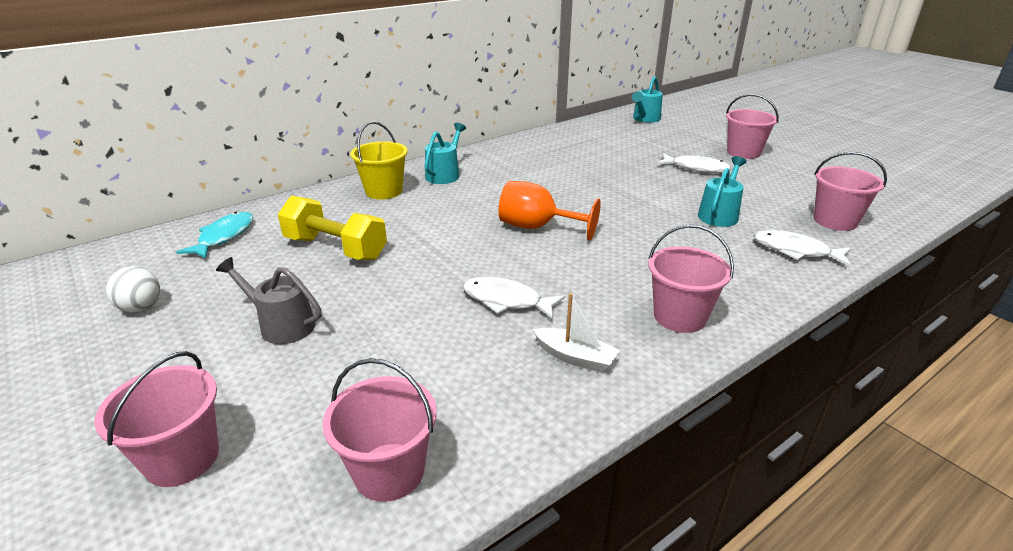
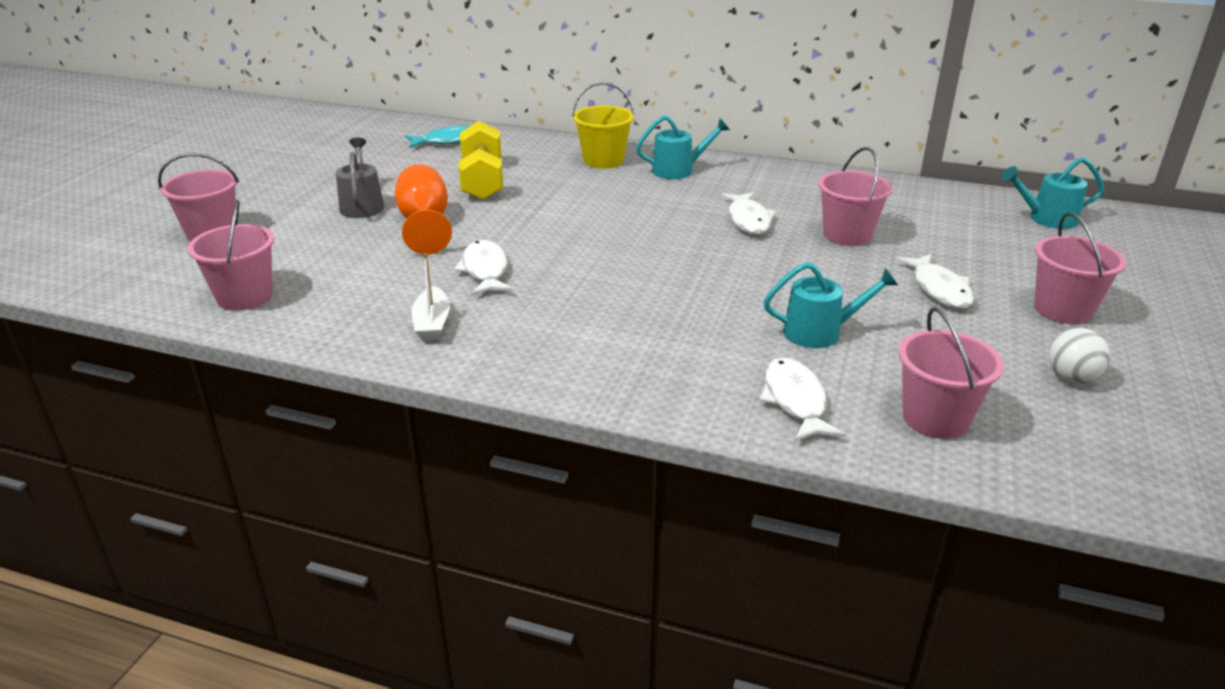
camera: 55 degrees right, 0 degrees up
white ball [106,266,160,312] -> white ball moved to [1049,328,1110,383]
orange goblet [498,181,601,240] -> orange goblet moved to [395,164,452,255]
pink bucket [648,224,734,333] -> pink bucket moved to [818,147,893,246]
none -> white fish [721,192,776,235]

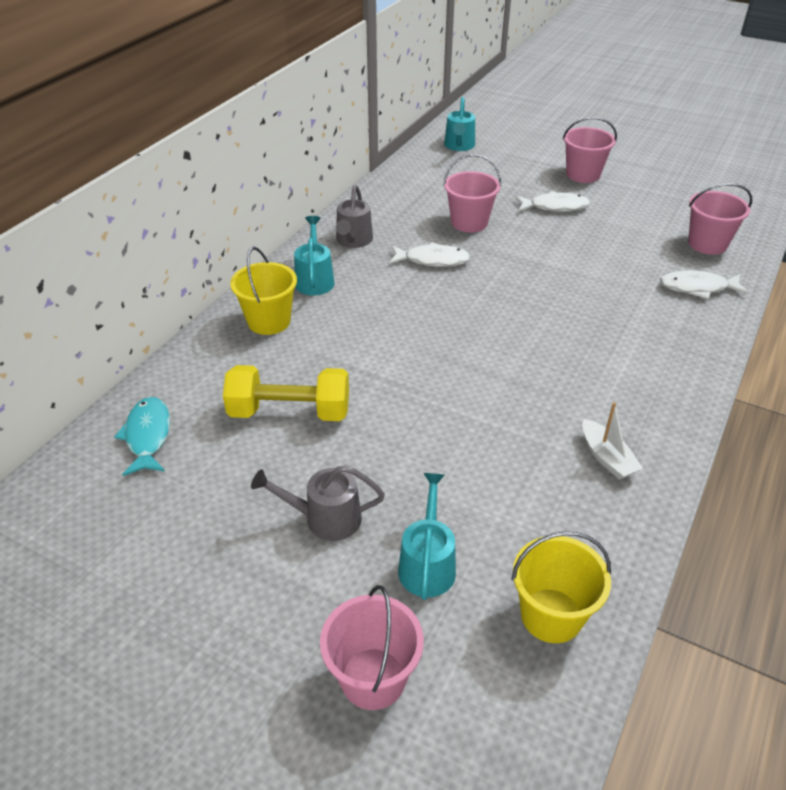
camera: 80 degrees left, 10 degrees up
pink bucket [188,200,274,311] -> yellow bucket [512,531,611,643]
orange goblet [395,164,452,255] -> none
white boat [411,253,450,341] -> white boat turned 60 degrees clockwise [582,402,643,480]
white fish [454,240,513,295] -> none
turquoise watering can [764,262,898,348] -> turquoise watering can moved to [398,473,456,600]
white ball [1049,328,1110,383] -> none
none -> grey watering can [336,185,373,248]

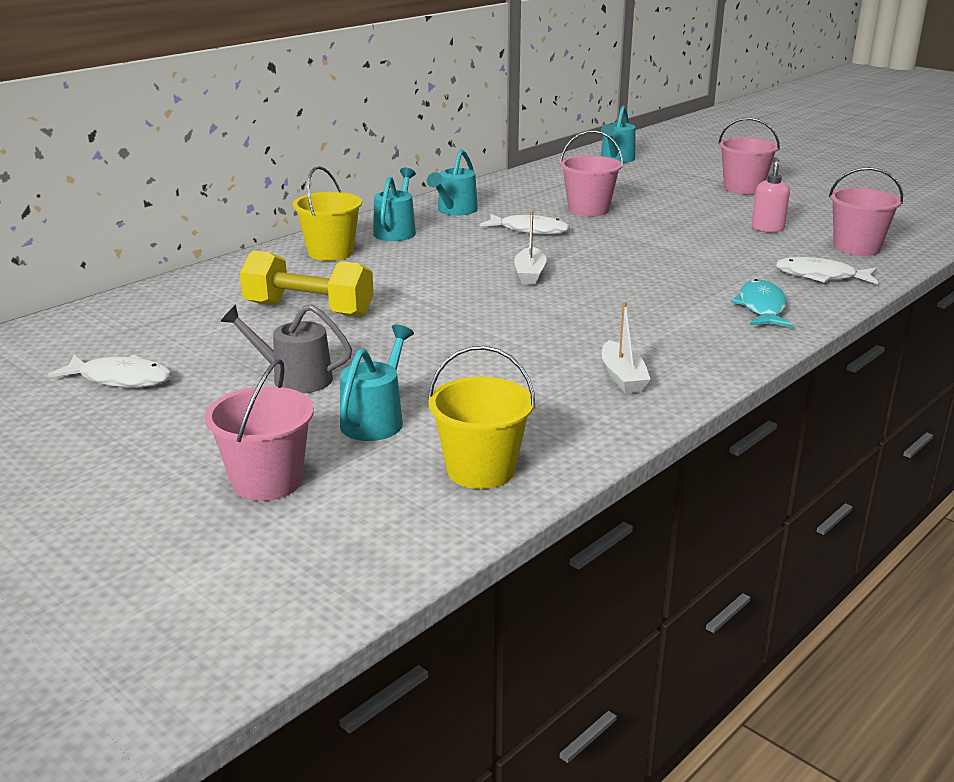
camera: 15 degrees right, 15 degrees down
turquoise fish [114,397,170,476] -> turquoise fish moved to [731,279,793,327]
grey watering can [336,185,373,248] -> turquoise watering can [427,149,478,216]
white fish [515,191,590,212] -> white fish moved to [48,355,172,388]
none -> white boat [514,211,547,285]
none -> pink soap dispenser [751,157,790,233]

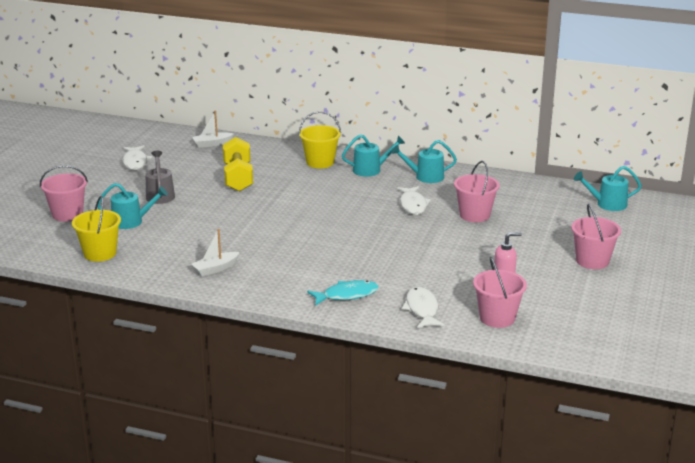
camera: 65 degrees right, 0 degrees up
white boat [514,211,547,285] -> white boat moved to [192,111,234,148]

